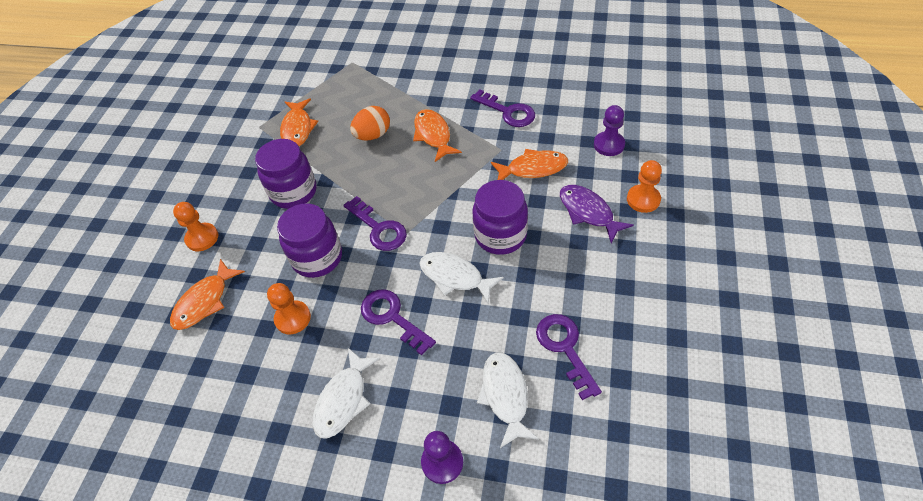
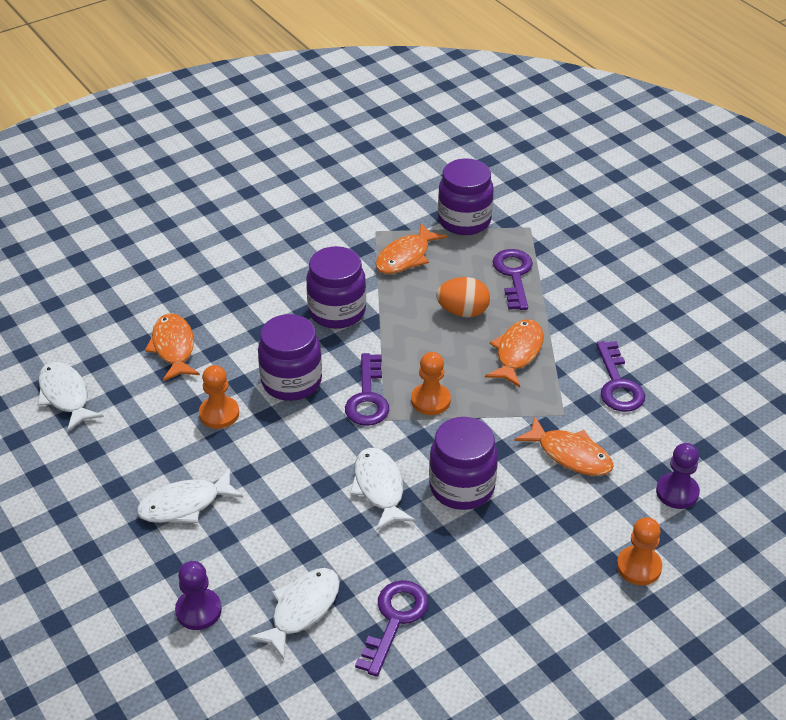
camera: 40 degrees right, 10 degrees down
orange fish [170,259,245,330] -> orange fish turned 90 degrees clockwise [145,314,200,382]
orange pawn [173,202,218,251] -> orange pawn moved to [411,352,451,415]
purple key [361,289,436,355] -> purple key moved to [493,249,533,310]
purple fish [560,185,633,243] -> none
none -> white fish [37,362,104,431]
none -> purple jar [438,158,494,235]

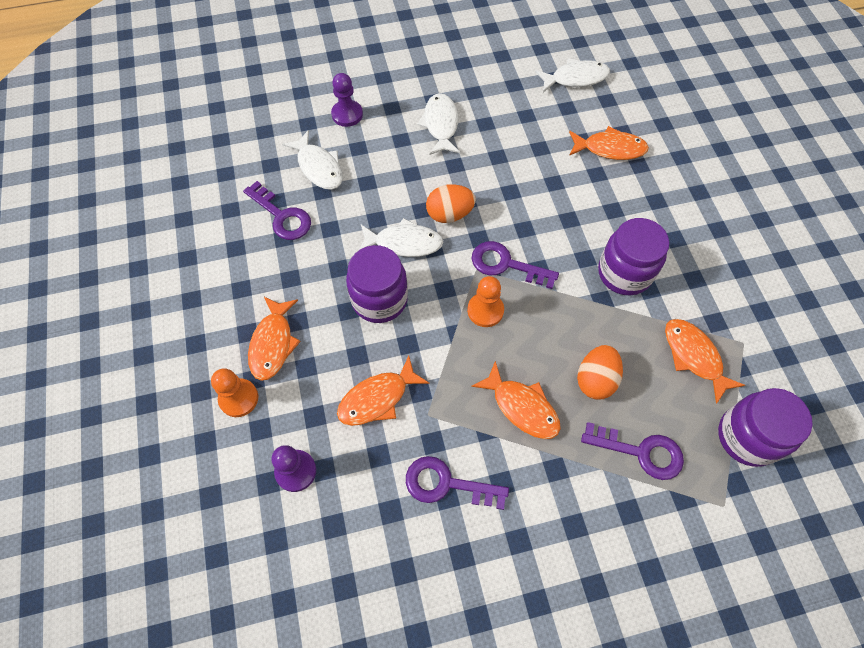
camera: 110 degrees right, 20 degrees up
orange pawn [199,365,239,429] -> none
purple jar [258,314,322,401] -> none
none -> orange fish [248,297,301,381]
none -> orange egg [426,184,476,223]

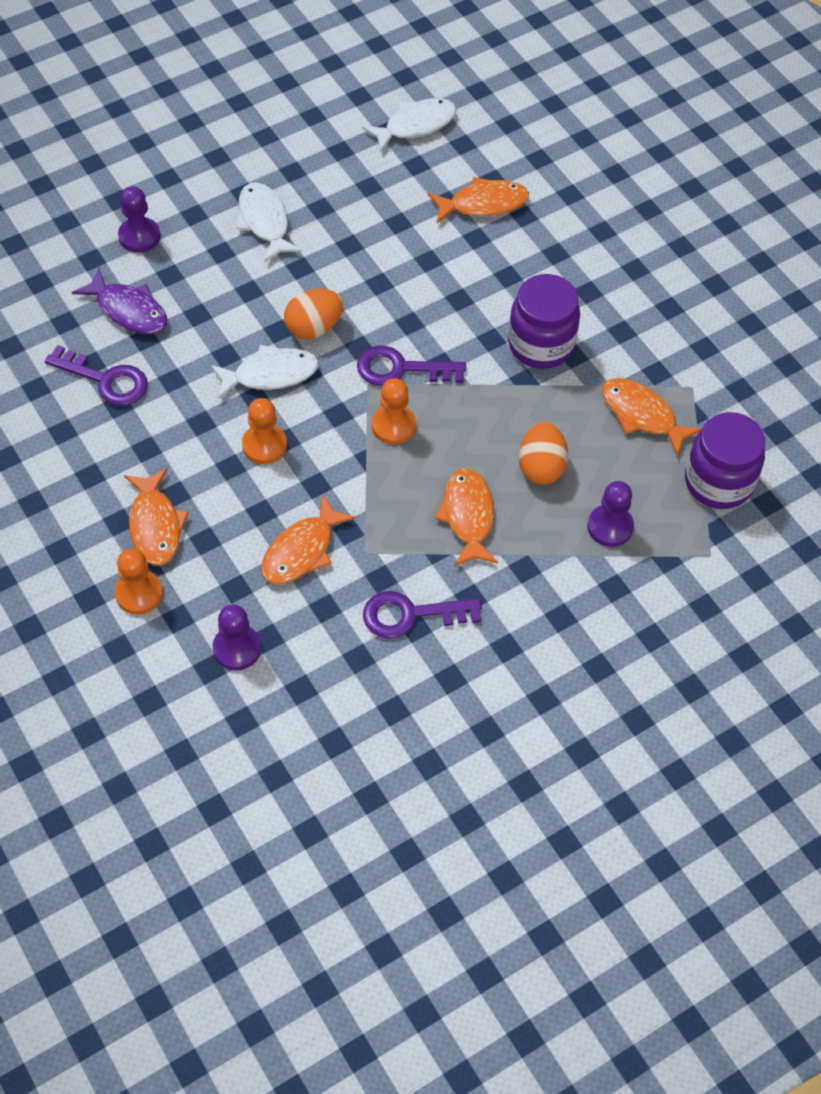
camera: 20 degrees left, 5 degrees down
white fish [282,130,343,190] -> purple fish [72,268,167,334]
purple jar [346,245,408,323] -> orange pawn [242,398,287,464]
orange fish [471,361,561,439] -> orange fish turned 120 degrees counterclockwise [434,468,498,566]
purple key [581,422,684,480] -> purple pawn [587,481,634,547]

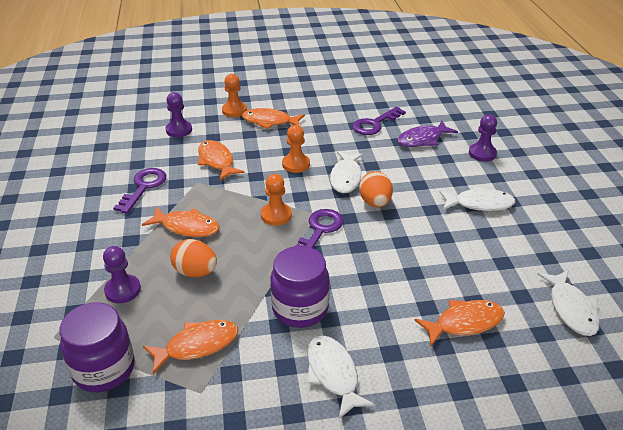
camera: 115 degrees right, 20 degrees down
orange fish [428,177,529,223] -> orange fish turned 120 degrees counterclockwise [414,300,505,346]
none -> white fish [307,335,375,419]

